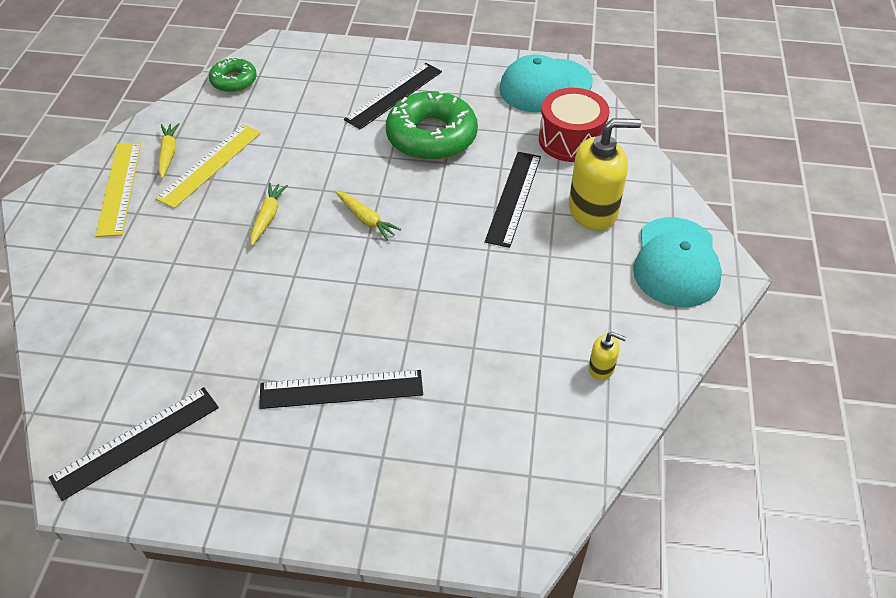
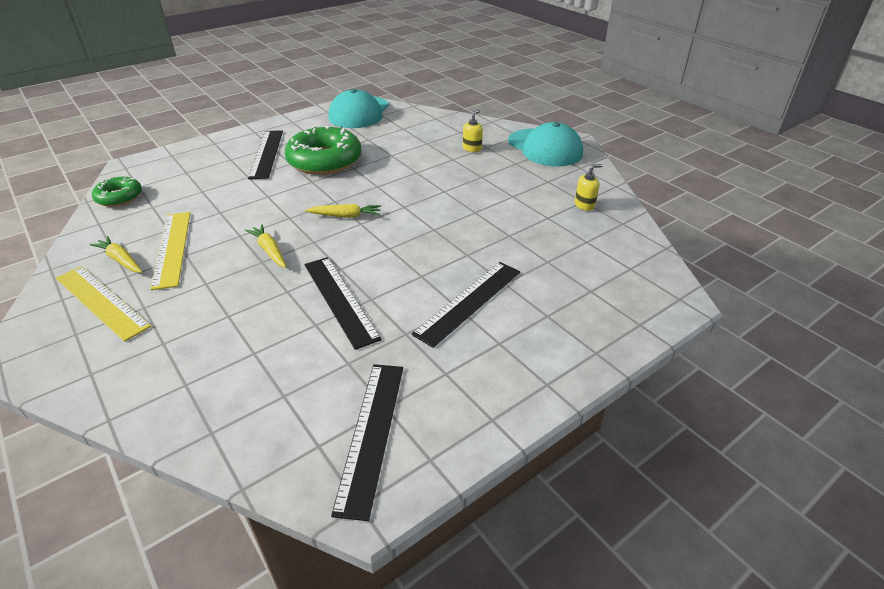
camera: 45 degrees left, 10 degrees down
black ruler [485,152,541,248] -> black ruler moved to [304,257,382,350]
red drum [539,88,609,162] -> none
yellow soap dispenser [569,118,641,230] -> yellow soap dispenser [463,110,483,152], size x0.46

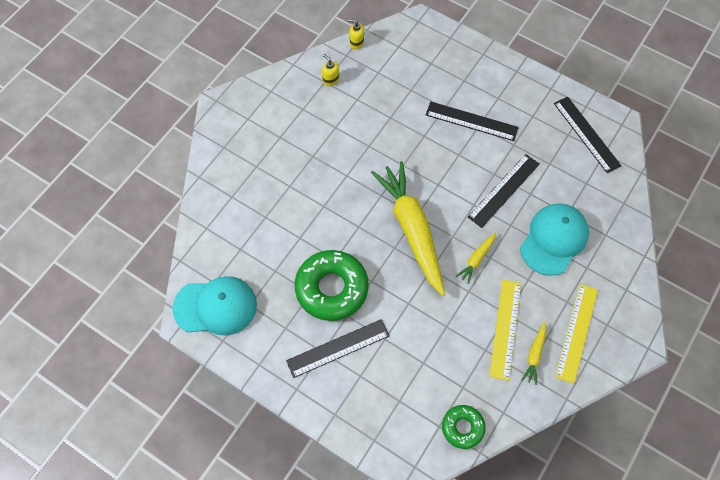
camera: 110 degrees left, 25 degrees up
yellow ruler [150,212,190,290] -> yellow ruler turned 45 degrees counterclockwise [489,280,521,381]
yellow carrot [305,204,381,218] -> yellow carrot [371,161,445,296], size x2.42
black ruler [331,364,403,521] -> black ruler turned 75 degrees clockwise [554,97,621,173]
yellow soap dispenser [463,110,483,152] -> yellow soap dispenser moved to [348,19,364,49]
turquoise cap [508,122,583,166] -> turquoise cap moved to [520,203,589,276]

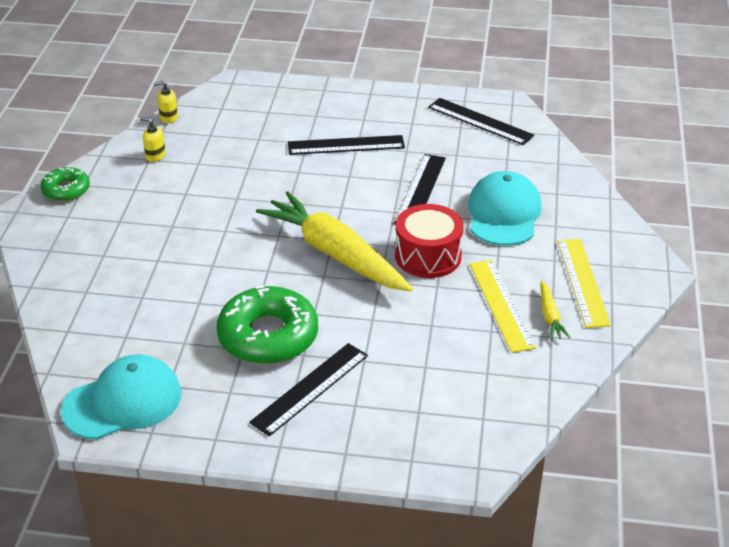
camera: 25 degrees left, 25 degrees down
green donut [442,405,486,449] -> green donut moved to [41,167,90,201]
yellow carrot [456,232,496,284] -> red drum [395,204,464,278]

